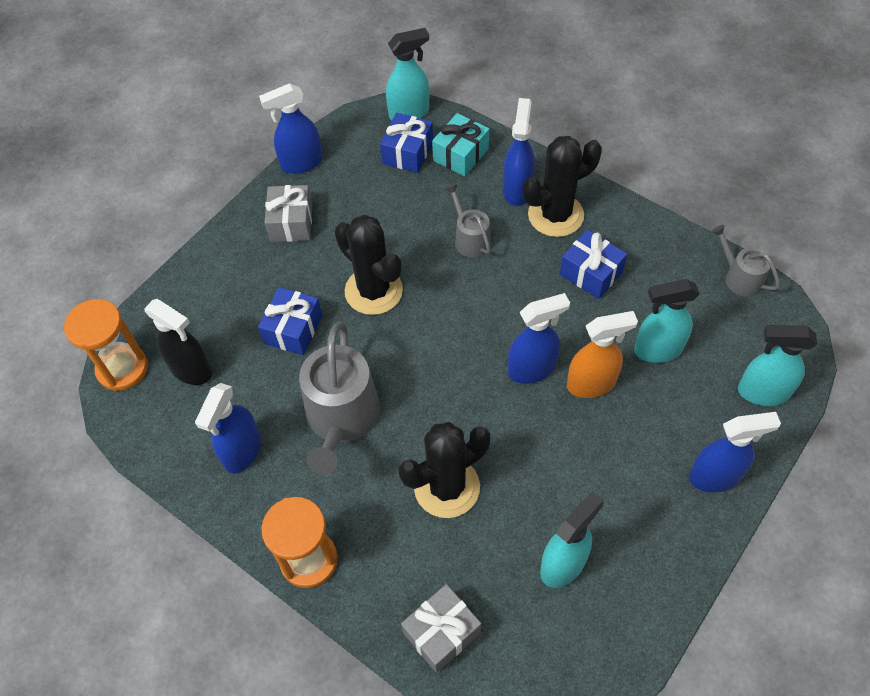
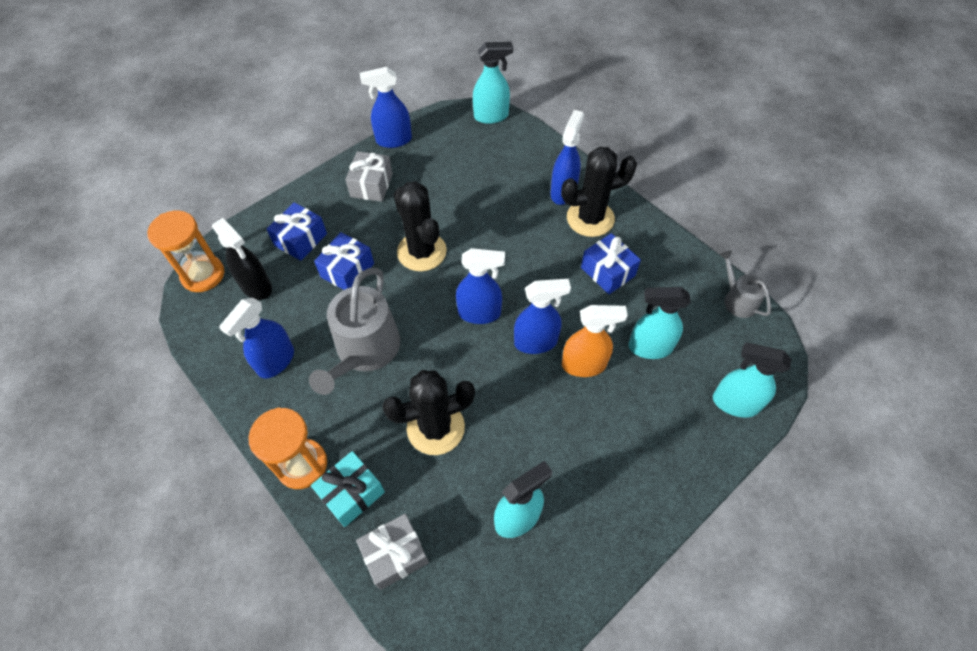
camera: 10 degrees right, 0 degrees up
blue gift [380,113,433,173] -> blue gift moved to [266,202,327,261]
turquoise gift [432,113,489,176] -> turquoise gift moved to [311,451,385,527]
grey watering can [446,184,491,258] -> none
blue spray bottle [689,412,781,492] -> blue spray bottle moved to [456,248,505,324]

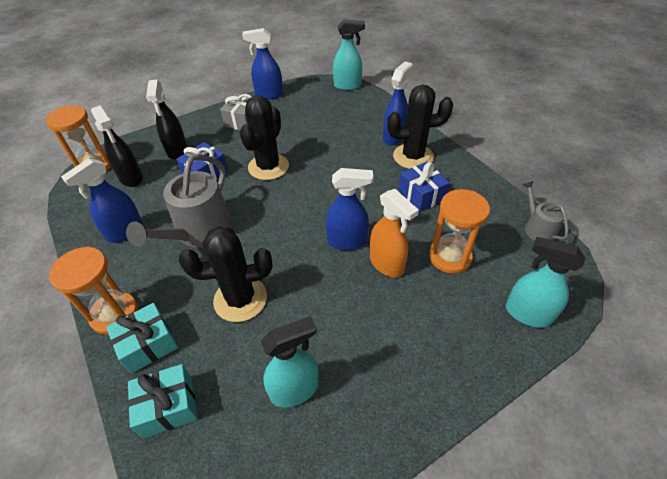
camera: 10 degrees right, 10 degrees down
blue gift [266,202,327,261] -> black spray bottle [146,79,187,159]
grey gift [356,514,429,590] -> turquoise gift [128,364,198,438]
black cactus [394,181,447,271] -> black cactus turned 45 degrees clockwise [240,95,289,180]
blue spray bottle [456,248,505,324] -> none
orange spray bottle [562,305,628,377] -> orange spray bottle turned 45 degrees clockwise [370,189,419,277]
turquoise spray bottle [628,287,691,359] -> orange hourglass [429,189,490,274]

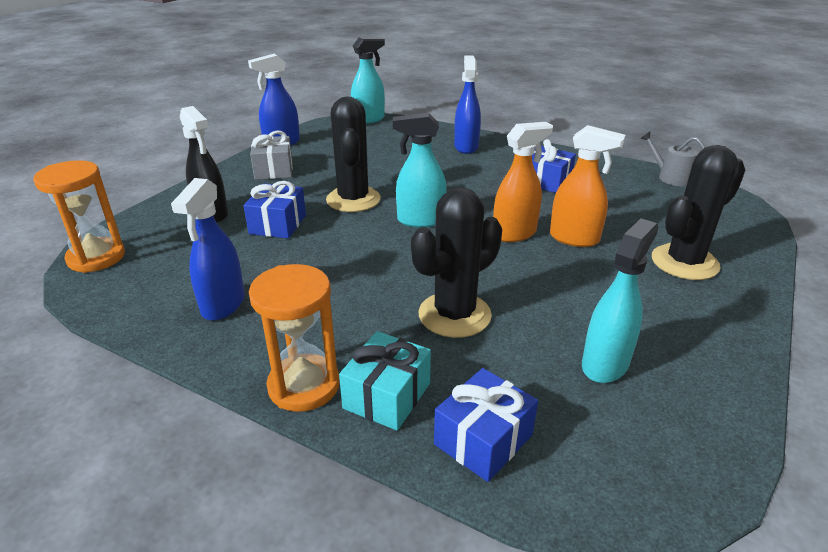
camera: 30 degrees left, 15 degrees down
black spray bottle [91,105,143,187] -> none
grey watering can [126,154,232,248] -> none
turquoise gift [128,364,198,438] -> blue gift [434,368,538,482]
blue spray bottle [326,168,373,250] -> orange spray bottle [493,122,553,242]
black cactus [387,85,453,169] -> black cactus moved to [652,145,745,280]
orange hourglass [429,189,490,274] -> none
turquoise spray bottle [506,237,585,328] -> turquoise spray bottle moved to [393,113,447,228]

